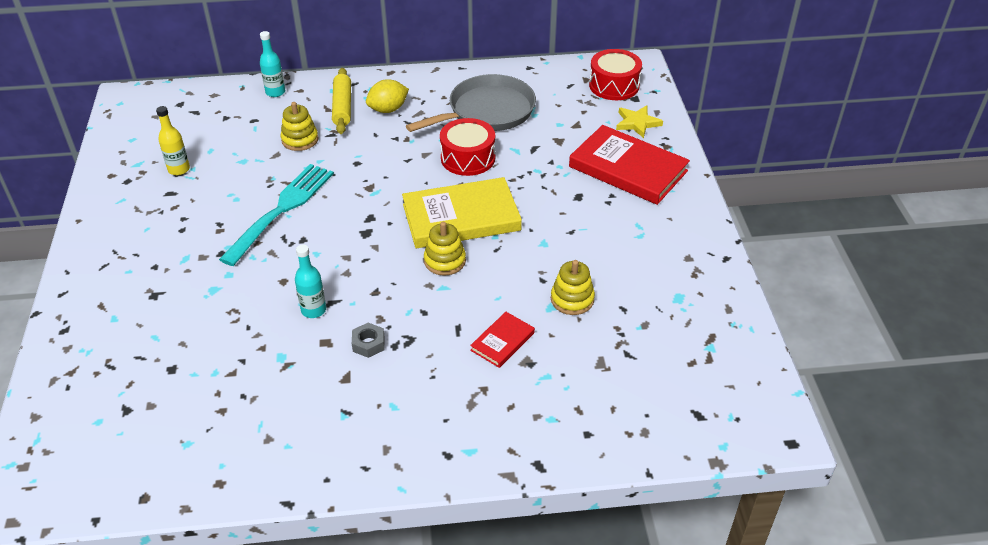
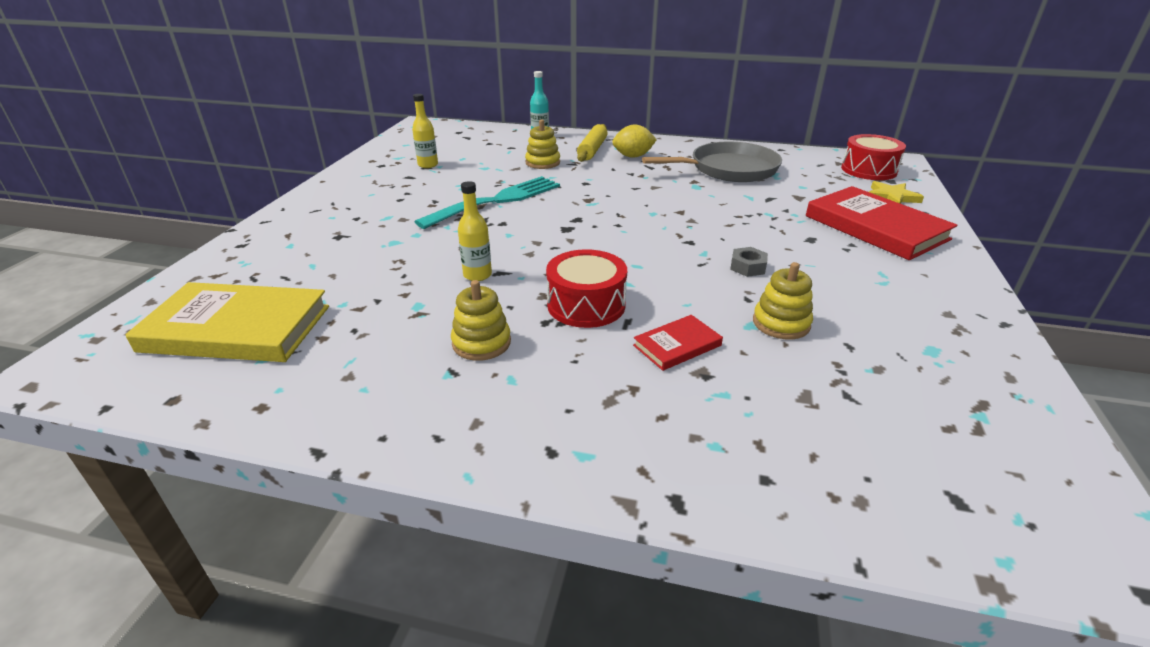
camera: 20 degrees right, 10 degrees down
turquoise bottle [295,244,326,318] -> yellow bottle [458,181,492,281]
grey nut [352,323,385,358] -> grey nut moved to [730,247,768,277]
yellow book [402,177,522,248] -> yellow book moved to [125,282,329,362]
yellow stacking toy [424,222,466,276] -> yellow stacking toy moved to [451,280,511,361]
red drum [440,118,495,176] -> red drum moved to [546,249,627,328]

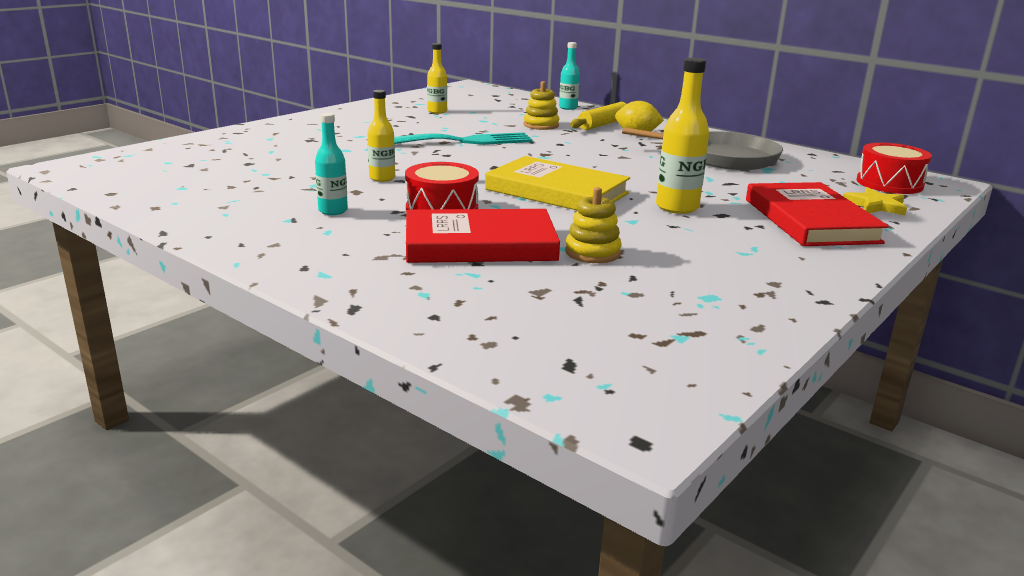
camera: 25 degrees right, 10 degrees down
yellow book [125,282,329,362] -> yellow book moved to [485,156,630,211]
yellow stacking toy [451,280,511,361] -> turquoise bottle [315,113,348,215]
red book [633,315,723,371] -> red book [406,209,560,263], size x2.08
grey nut [730,247,768,277] -> none
none -> yellow bottle [656,58,709,214]

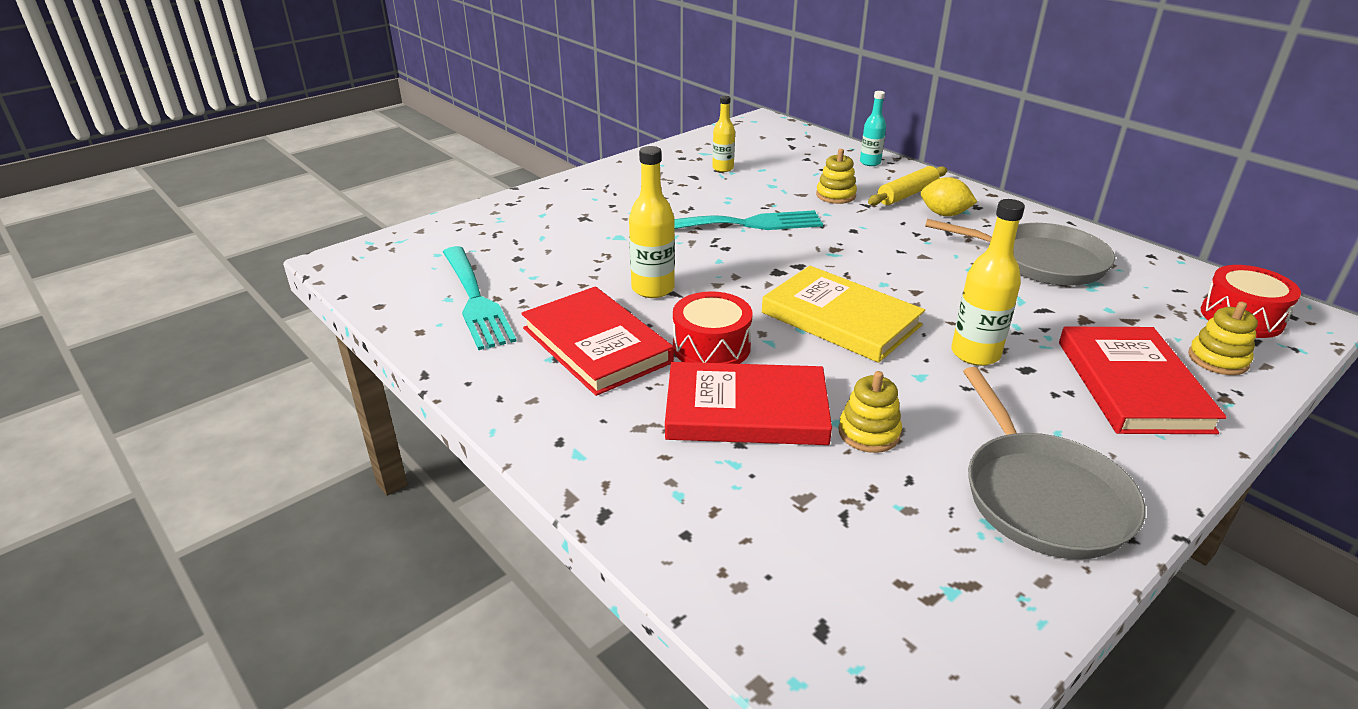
camera: 10 degrees right, 10 degrees up
turquoise bottle [315,113,348,215] -> red book [521,286,674,396]
yellow bottle [367,90,395,182] -> yellow bottle [629,146,675,298], size x1.56
yellow star [843,187,907,215] -> yellow stacking toy [1188,302,1258,375]
none -> turquoise fork [443,246,517,350]
none -> grey pan [963,367,1146,559]

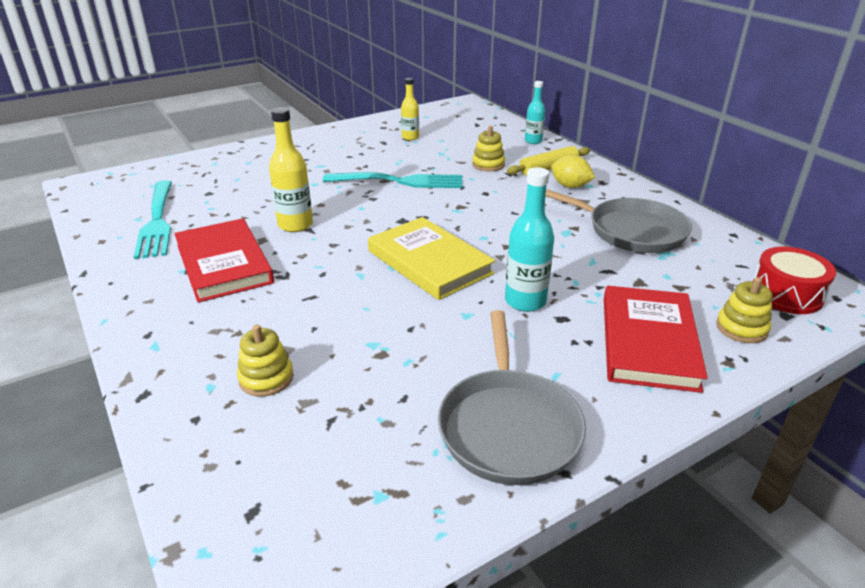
camera: 10 degrees right, 0 degrees up
red book [665,362,832,445] -> none
red drum [673,291,752,364] -> none
yellow stacking toy [838,371,902,453] -> yellow stacking toy moved to [237,324,294,397]
yellow bottle [951,199,1025,366] -> turquoise bottle [505,167,554,312]

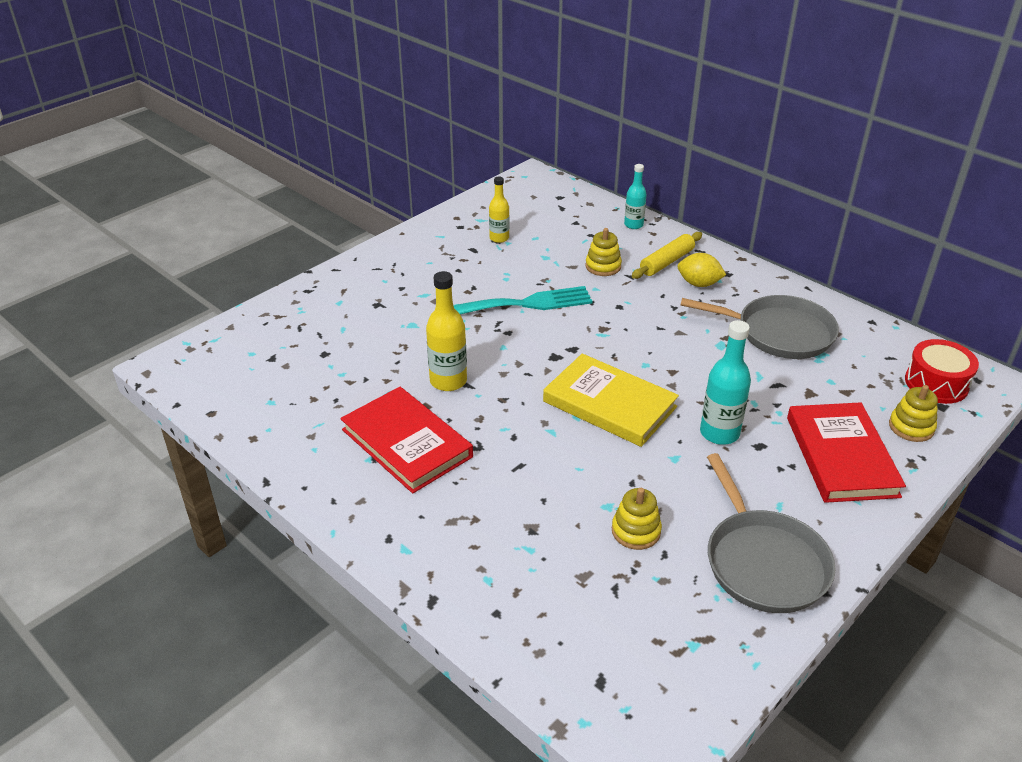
camera: 15 degrees left, 5 degrees up
turquoise fork [134,180,172,259] -> none
yellow stacking toy [237,324,294,397] -> yellow stacking toy moved to [612,488,662,550]

